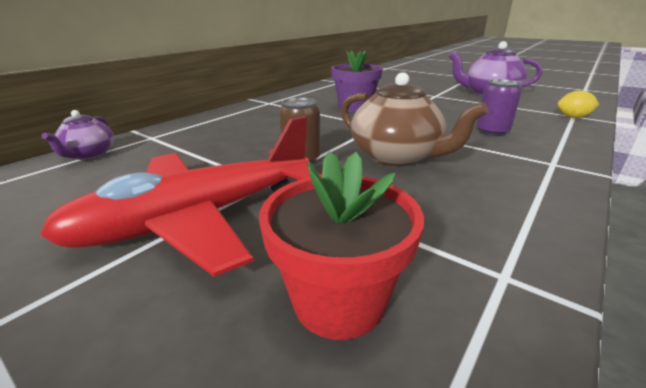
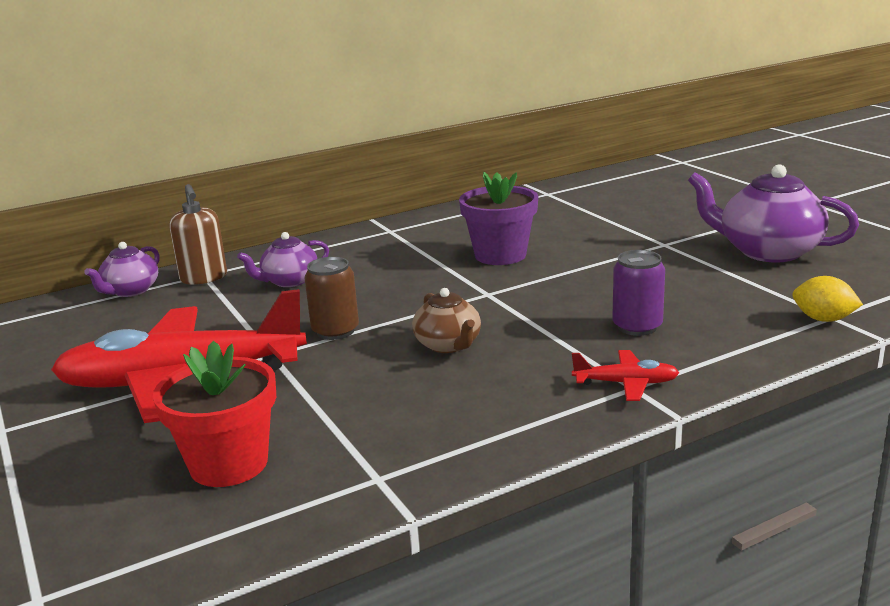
camera: 25 degrees right, 5 degrees down
brown teapot [341,72,488,166] -> brown teapot [412,288,481,353], size x0.58
none -> brown soap dispenser [169,184,227,285]
none -> purple teapot [237,232,329,287]
none -> red plane [572,350,679,401]

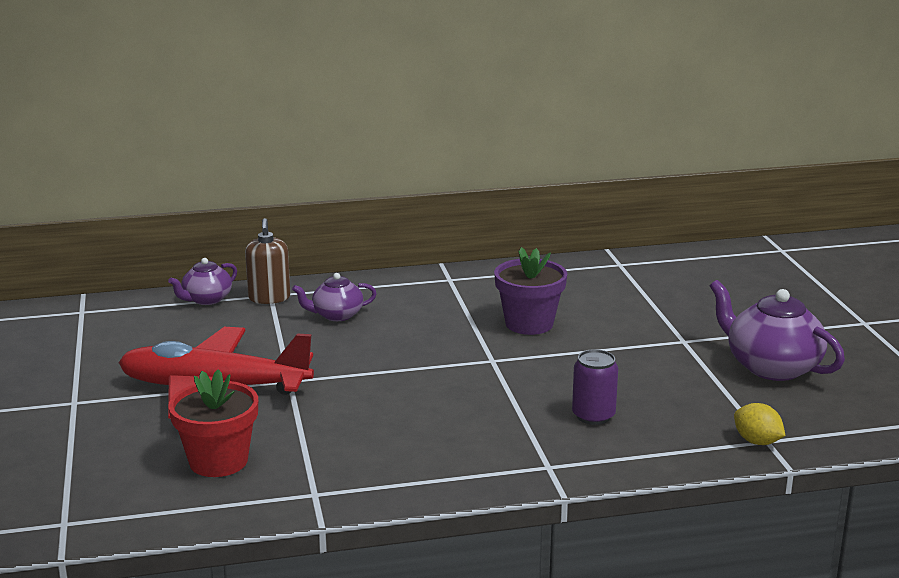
camera: 15 degrees right, 0 degrees up
brown can [304,257,359,340] -> none
brown teapot [412,288,481,353] -> none
red plane [572,350,679,401] -> none

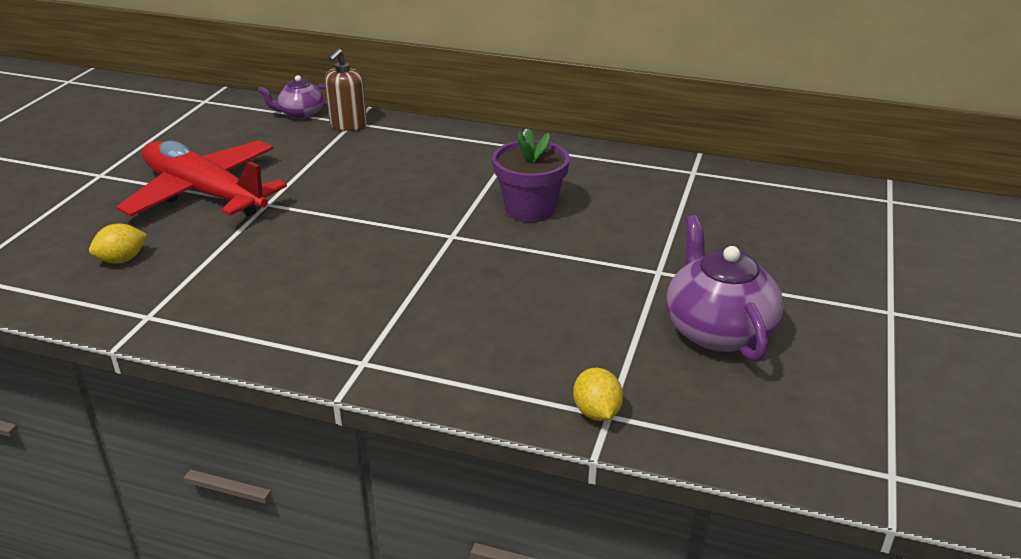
camera: 30 degrees right, 10 degrees up
red flower pot [168,369,258,477] -> yellow lemon [89,224,147,264]
purple teapot [292,273,377,321] -> none
purple can [572,349,618,425] -> none

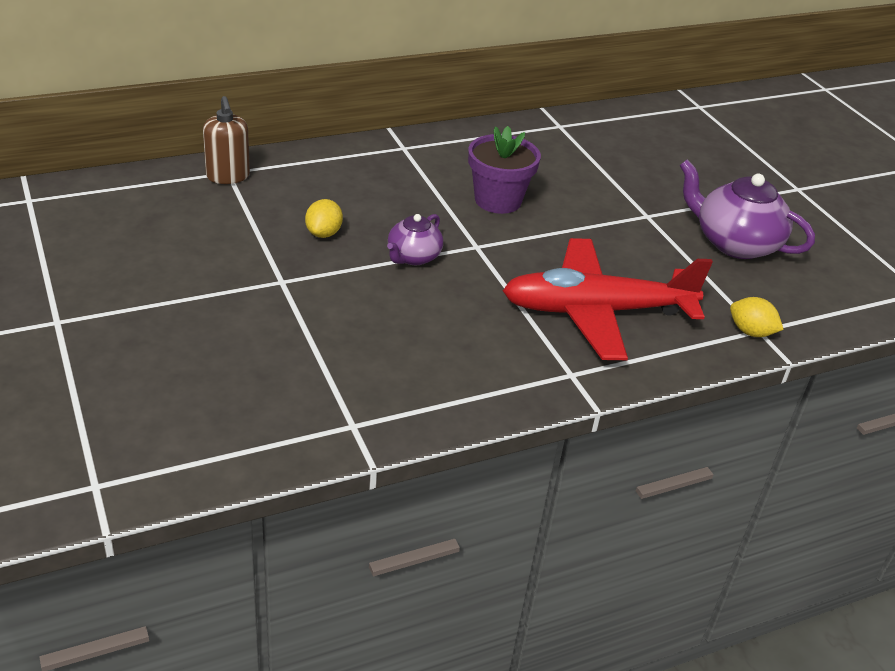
camera: 45 degrees left, 5 degrees up
yellow lemon [89,224,147,264] -> yellow lemon moved to [305,199,343,238]
red plane [116,140,287,216] -> red plane moved to [502,238,713,360]
purple teapot [258,75,327,119] -> purple teapot moved to [387,214,443,265]

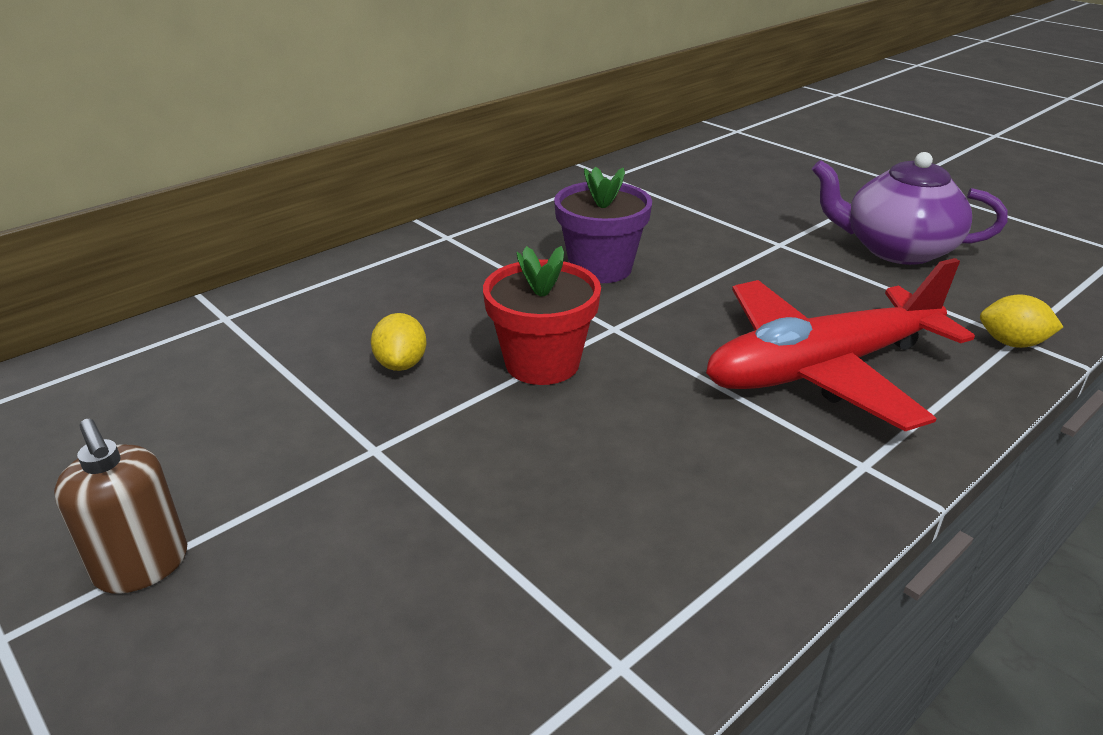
camera: 15 degrees left, 5 degrees down
brown soap dispenser [203,96,250,184] -> brown soap dispenser moved to [54,419,187,594]
purple teapot [387,214,443,265] -> red flower pot [483,246,601,385]

